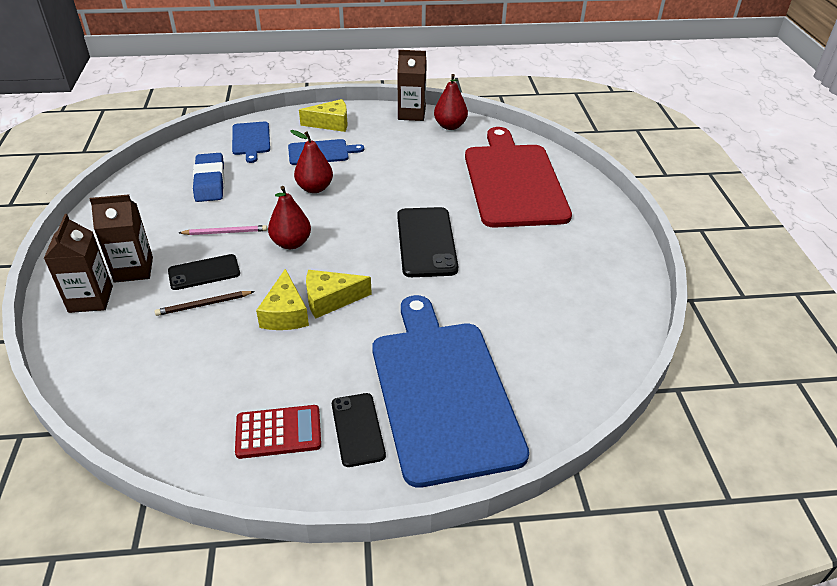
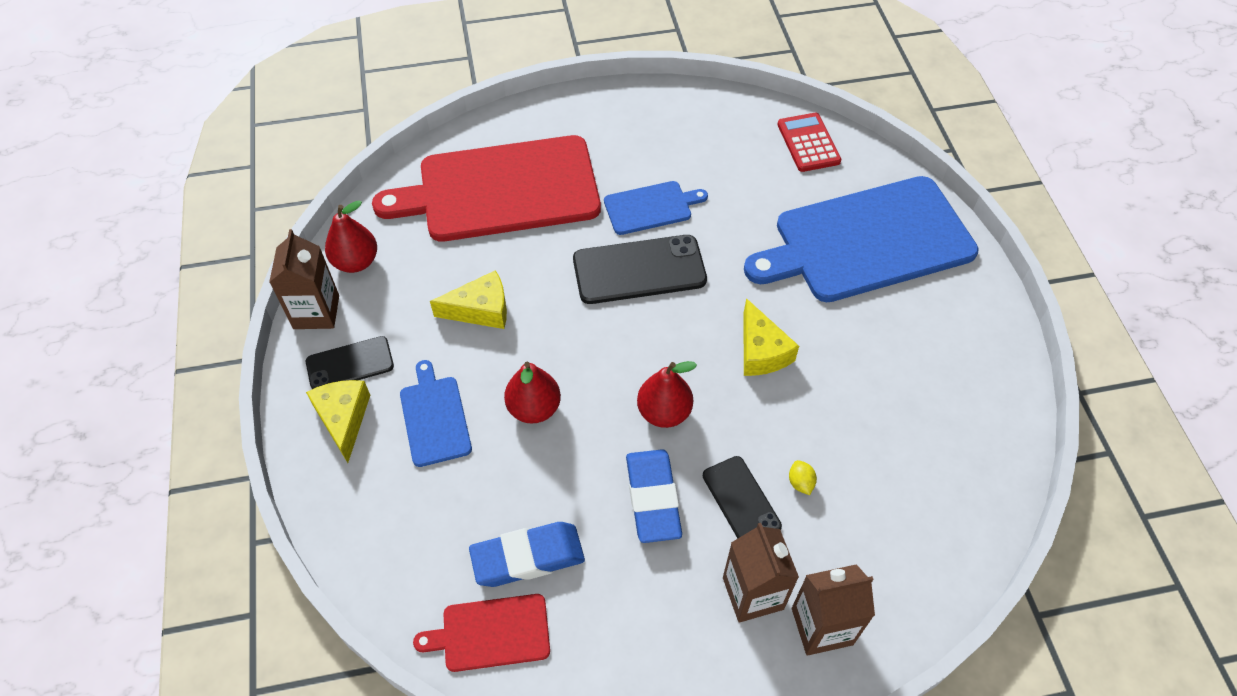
camera: 95 degrees left, 15 degrees up
brown pencil [155,291,255,316] -> yellow lemon [789,460,817,495]
pink pencil [179,225,267,235] -> blue eraser [626,449,682,543]
blue cutting board [232,122,270,163] -> blue cutting board moved to [604,181,708,235]
red calculator [235,405,321,459] -> red calculator moved to [777,113,842,172]
yellow cheese [256,269,309,330] -> yellow cheese moved to [430,270,507,329]
black phone [332,393,386,467] -> black phone moved to [306,336,394,389]
none -> red cutting board [413,594,550,672]

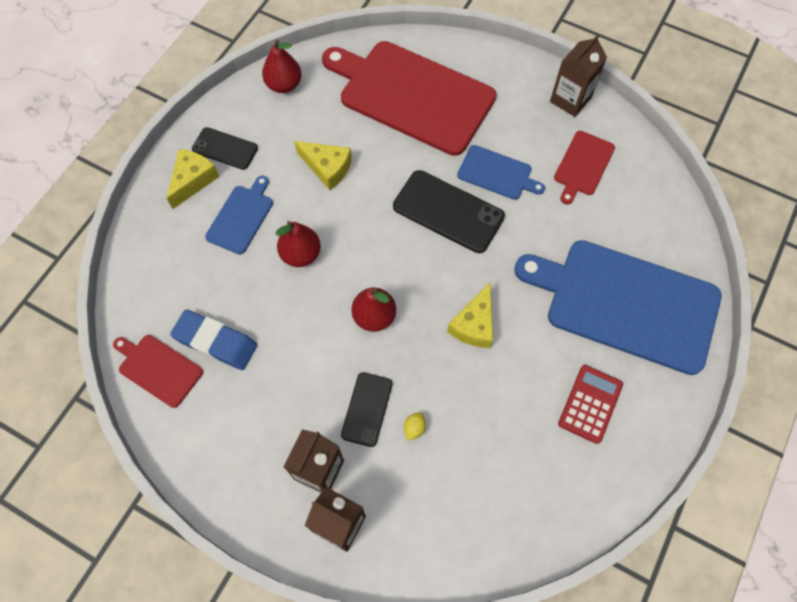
camera: 40 degrees right, 10 degrees up
brown carton [269,229,339,329] -> brown carton moved to [550,34,607,117]
blue eraser [626,449,682,543] -> none
red calculator [777,113,842,172] -> red calculator moved to [558,365,623,444]
none -> red cutting board [554,131,615,204]

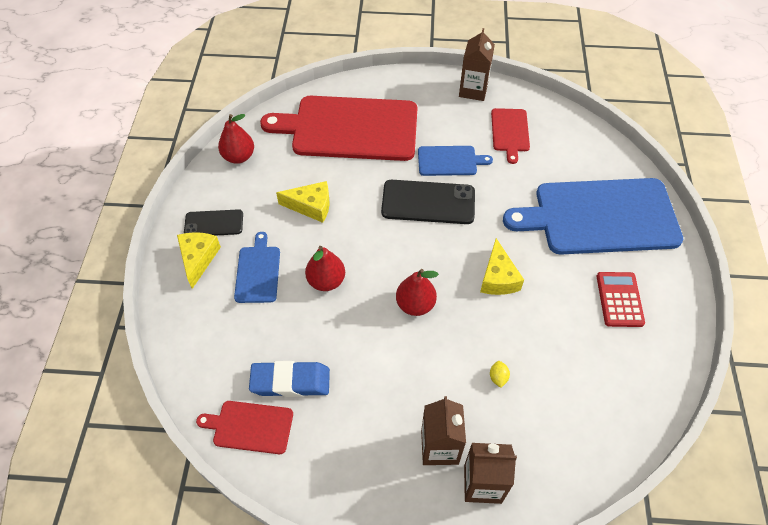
camera: 25 degrees left, 10 degrees down
black phone [341,372,392,447] -> none

